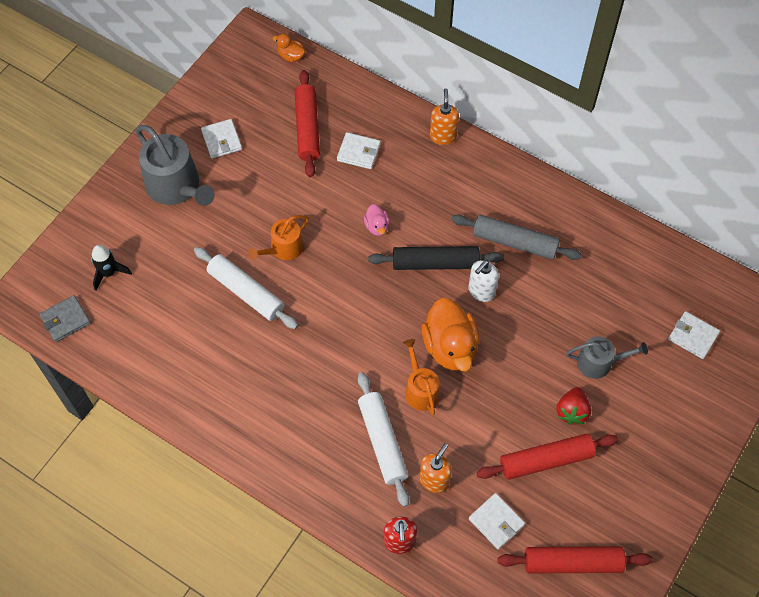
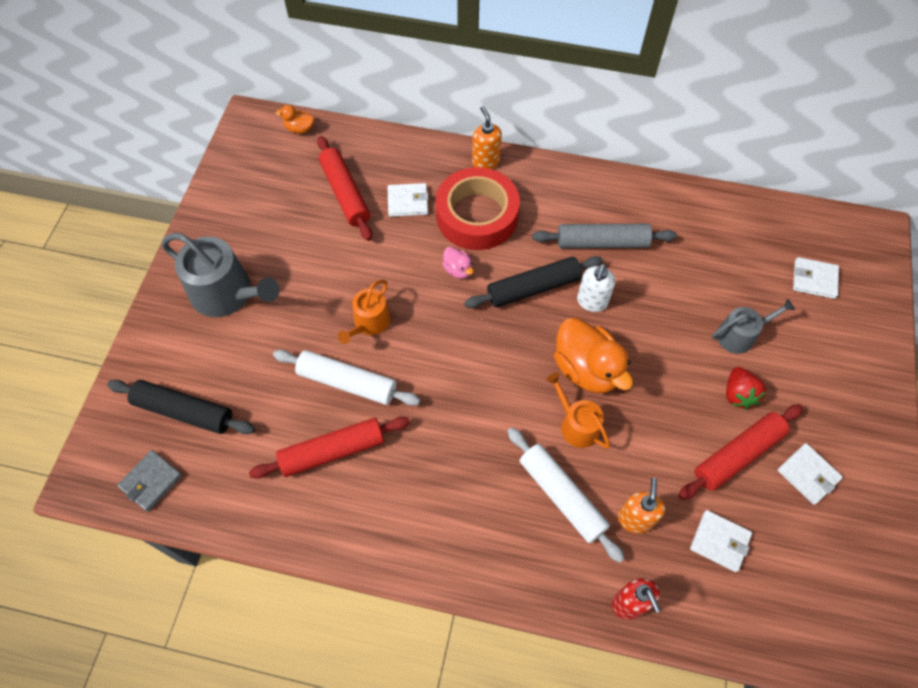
camera: 20 degrees left, 0 degrees up
black rocket [91,245,132,291] -> black rolling pin [107,380,255,434]
white wallet [201,119,242,159] -> white wallet moved to [777,443,843,505]
red rolling pin [497,546,652,573] -> red rolling pin moved to [249,417,410,479]
none -> red tape [436,167,520,250]

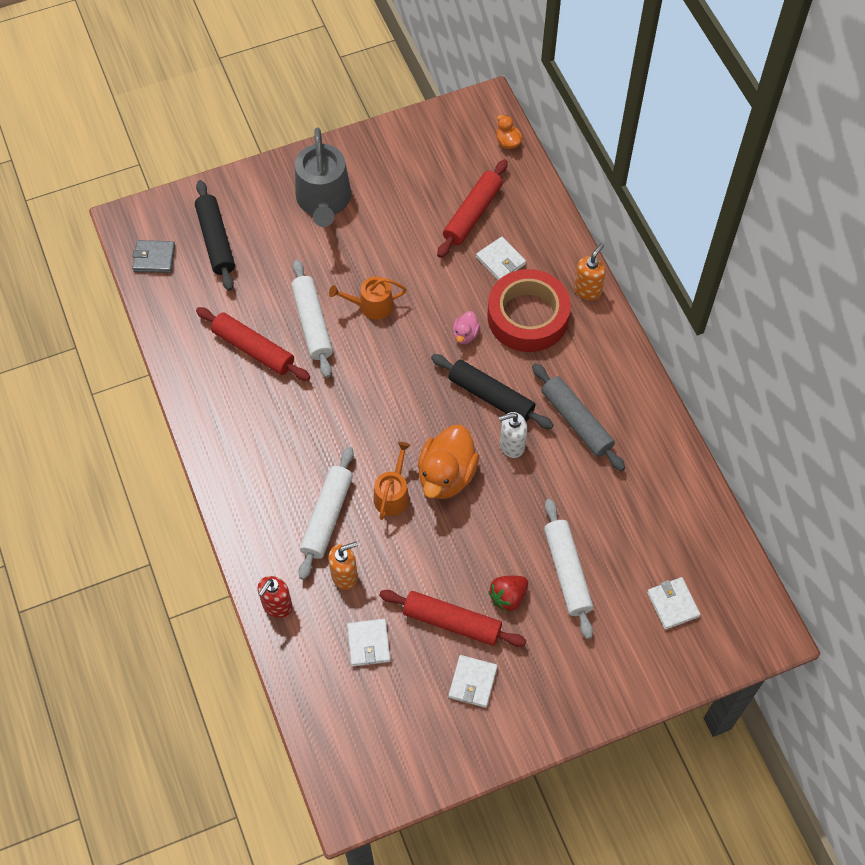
camera: 55 degrees right, 0 degrees up
grey watering can [712,299,795,354] -> white rolling pin [544,499,593,639]

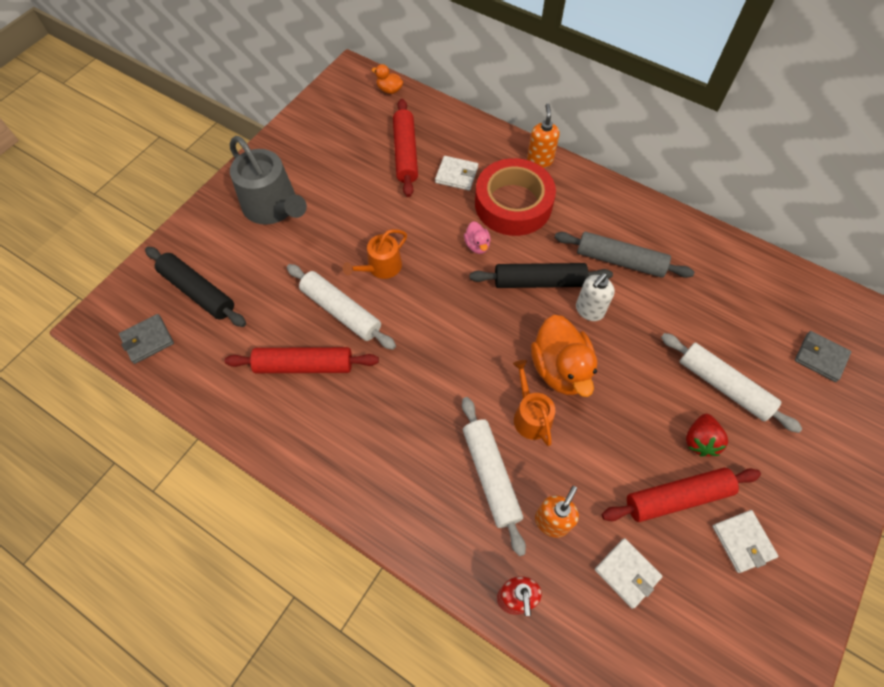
camera: 35 degrees left, 0 degrees up
white wallet [647,577,701,630] -> grey wallet [795,331,851,382]

